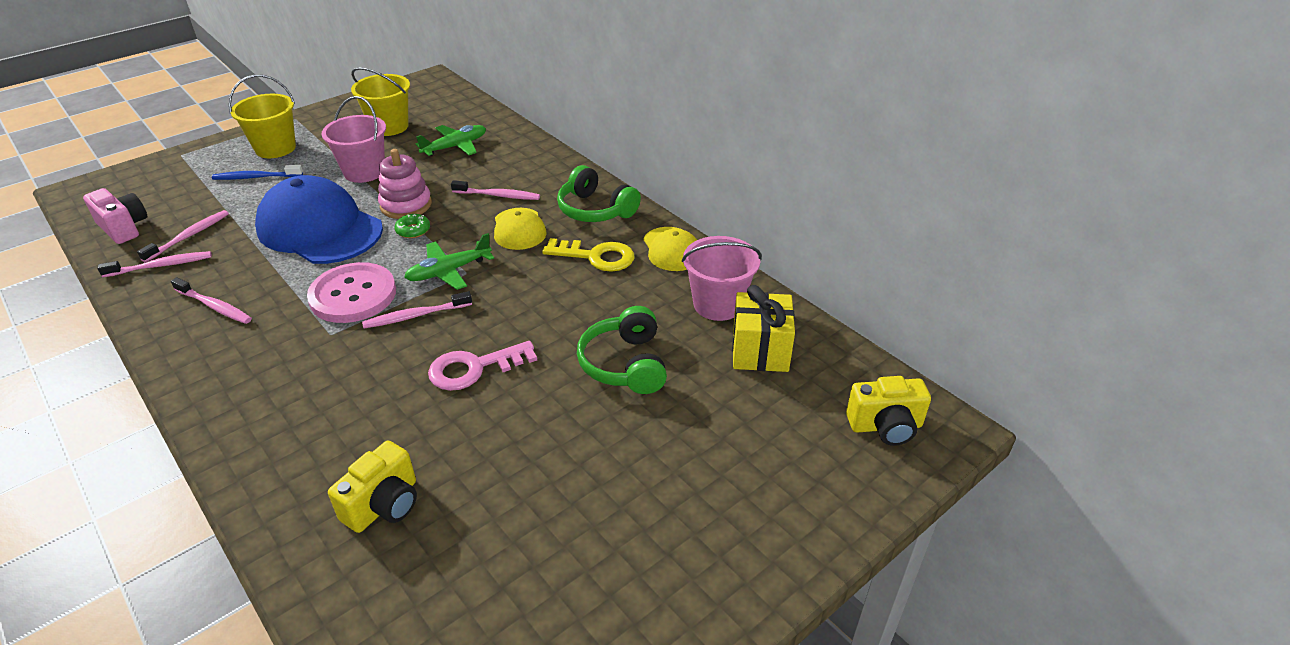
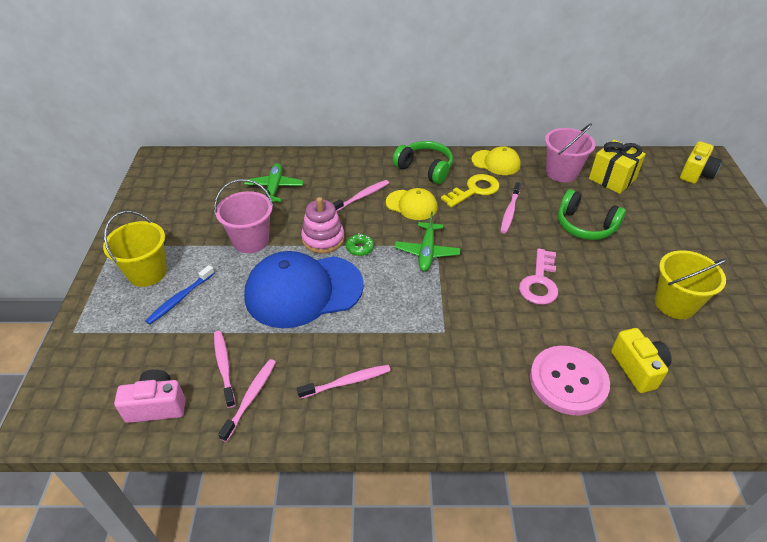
camera: 50 degrees left, 5 degrees up
pink button [307,262,396,323] -> pink button moved to [530,346,610,415]
yellow bucket [351,67,410,136] -> yellow bucket moved to [655,250,727,319]
pink toothbrush [362,291,472,328] -> pink toothbrush moved to [501,182,521,233]
green headphones [557,165,641,222] -> green headphones turned 135 degrees counterclockwise [393,141,453,184]

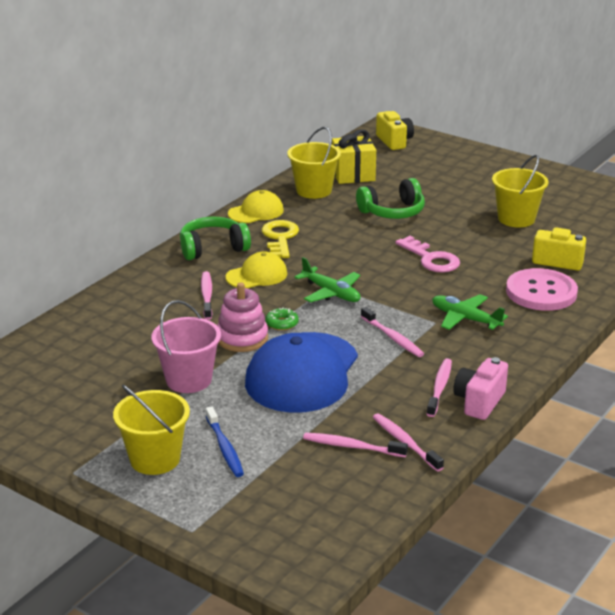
camera: 55 degrees left, 15 degrees down
pink camera [114,369,186,423] -> pink camera moved to [453,357,508,420]
green plane [244,163,303,202] -> green plane moved to [432,294,508,330]
pink toothbrush [501,182,521,233] -> pink toothbrush moved to [361,307,424,357]
pink bucket [545,123,596,182] -> yellow bucket [287,127,341,199]

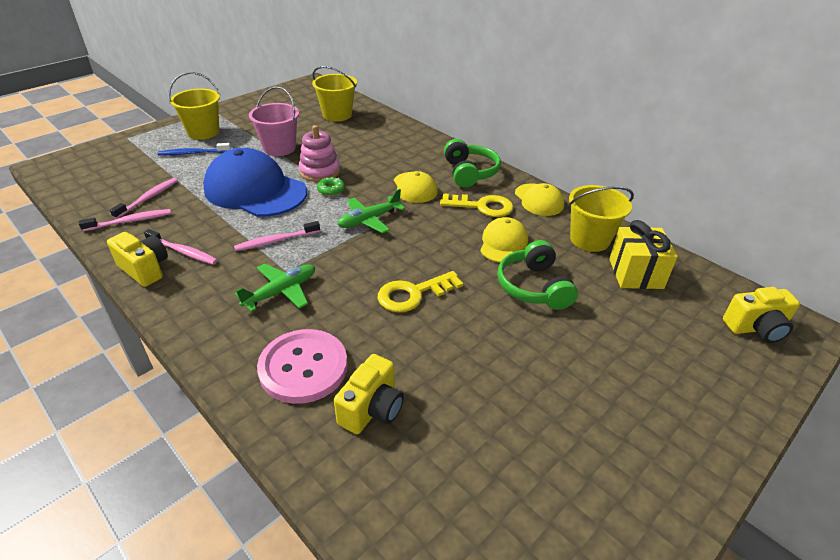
camera: 100 degrees right, 10 degrees up
pink toothbrush [201,271,212,320] -> none
pink key [396,236,460,273] -> yellow key [378,271,463,312]
pink camera [453,357,508,420] -> yellow camera [107,232,168,287]
yellow bucket [492,155,549,227] -> yellow bucket moved to [312,66,357,122]
none -> yellow cap [480,217,528,263]

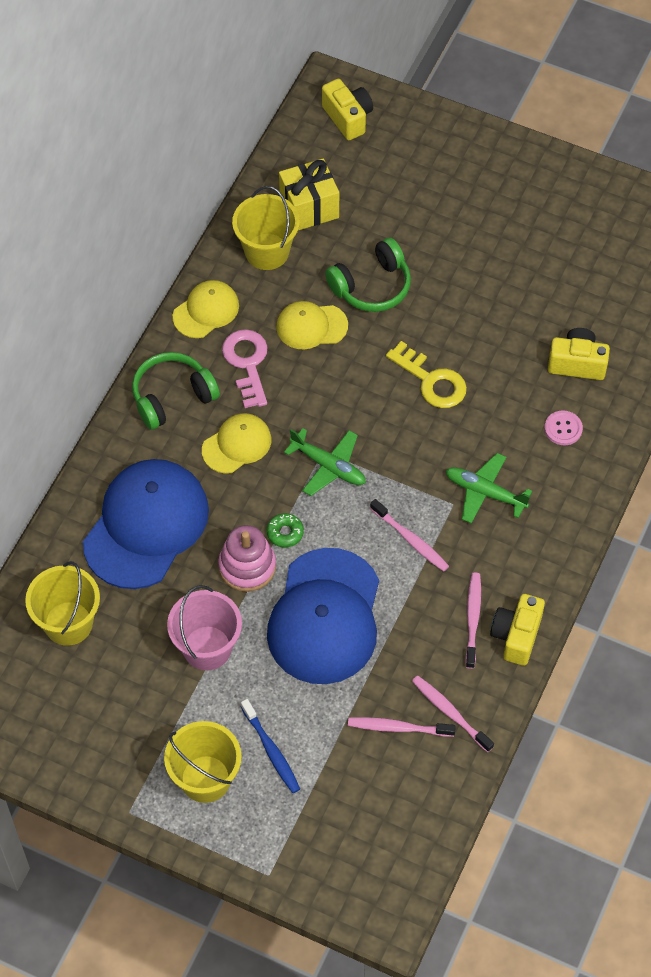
camera: 110 degrees left, 20 degrees up
pink button [257,329,348,404] -> pink button [544,411,583,445], size x0.48
yellow key [440,193,513,217] -> pink key [222,329,268,408]
none -> blue cap [83,459,209,589]

